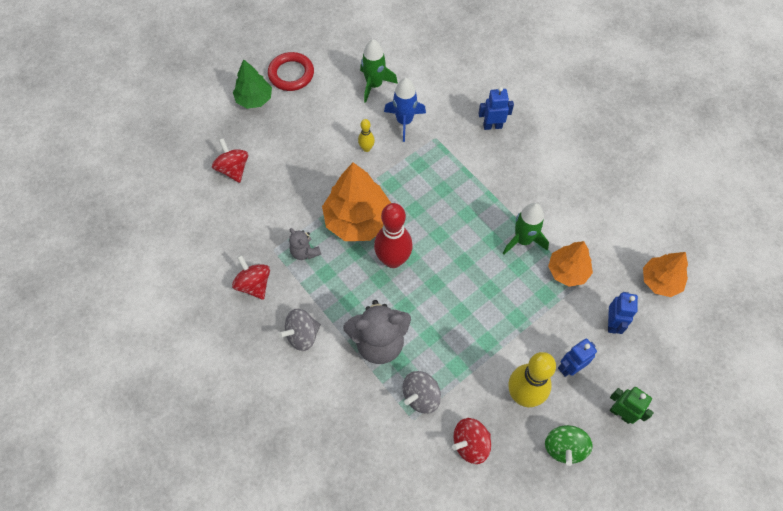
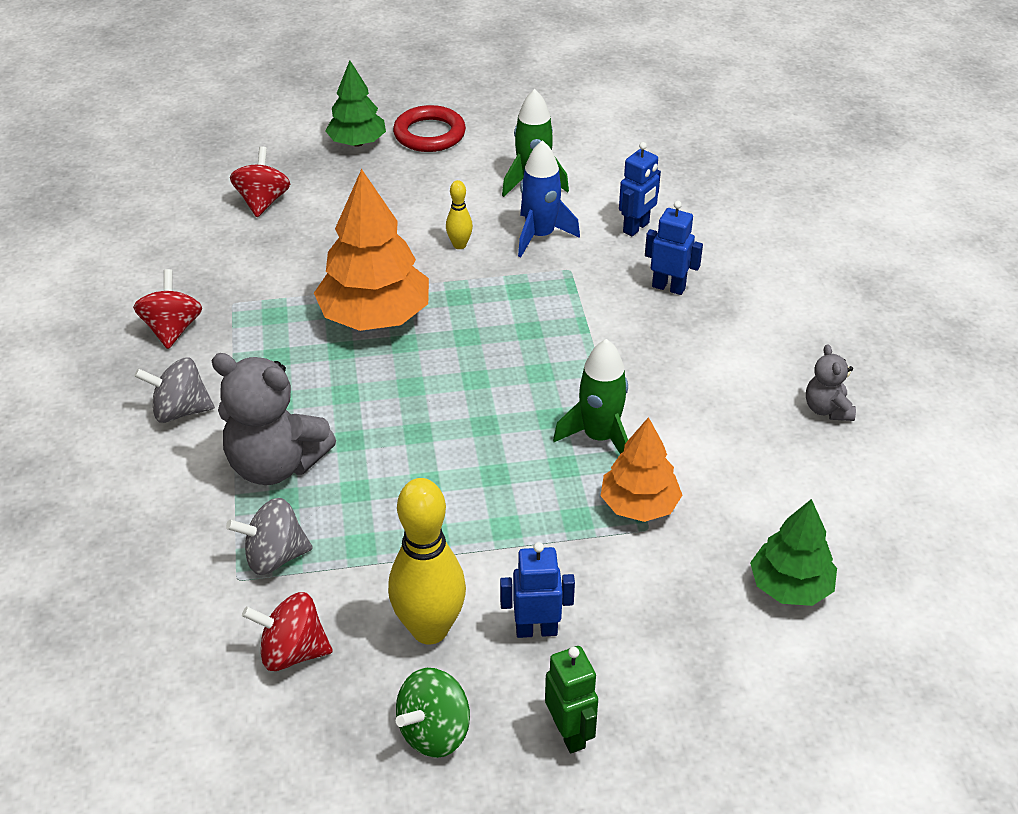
camera: 30 degrees right, 20 degrees down
grey teddy bear [289,228,321,260] -> grey teddy bear moved to [806,344,856,421]
red bowling pin [374,203,413,268] -> none
blue robot [608,292,638,334] -> blue robot moved to [619,142,661,236]
orange tree [643,252,688,297] -> green tree [750,499,837,606]

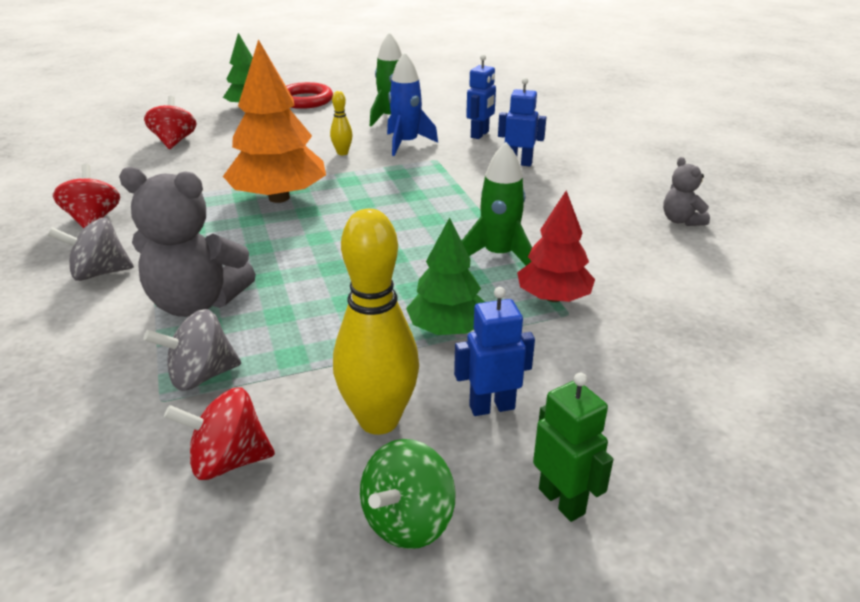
camera: 10 degrees left, 10 degrees down
orange tree [601,417,682,522] -> red tree [517,191,595,302]
green tree [750,499,837,606] -> green tree moved to [406,217,485,335]

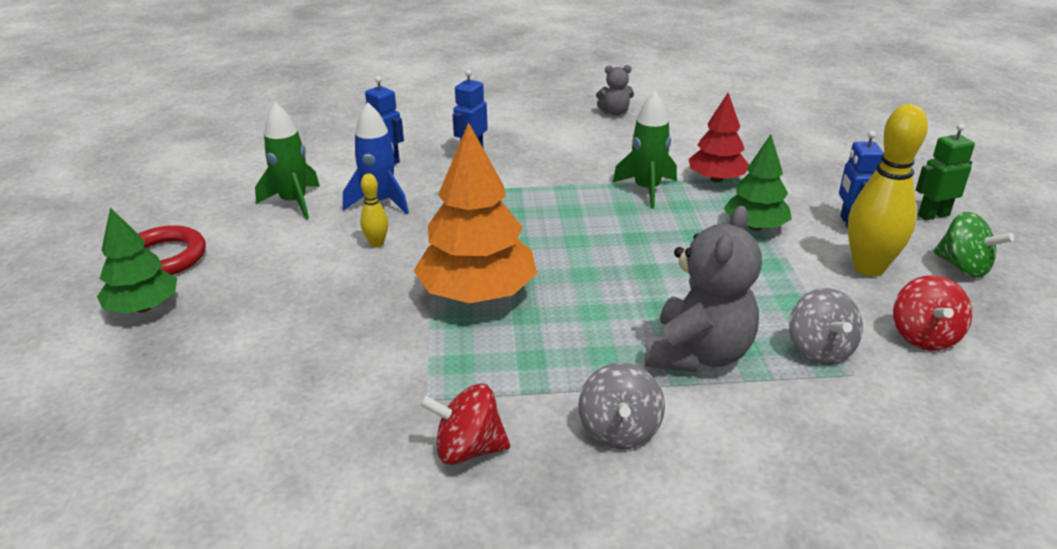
camera: 75 degrees left, 0 degrees up
red spinning top [144,96,196,149] -> none

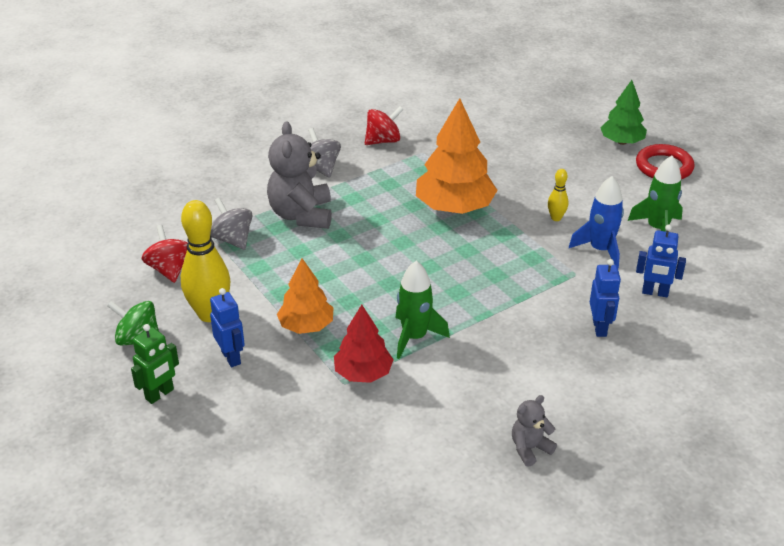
camera: 150 degrees right, 5 degrees up
green tree [724,134,792,231] -> orange tree [277,258,334,334]

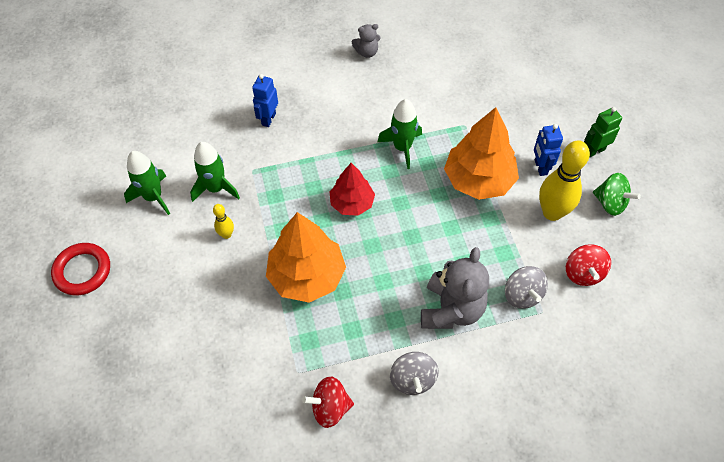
camera: 160 degrees left, 20 degrees up
orange tree [277,258,334,334] -> orange tree [444,107,519,200], size x1.63
red tree [334,305,394,383] -> red tree moved to [329,163,375,216]
blue rocket [569,176,624,268] -> green rocket [190,142,240,202]
green tree [600,80,647,145] -> none
blue robot [636,225,686,297] -> none

